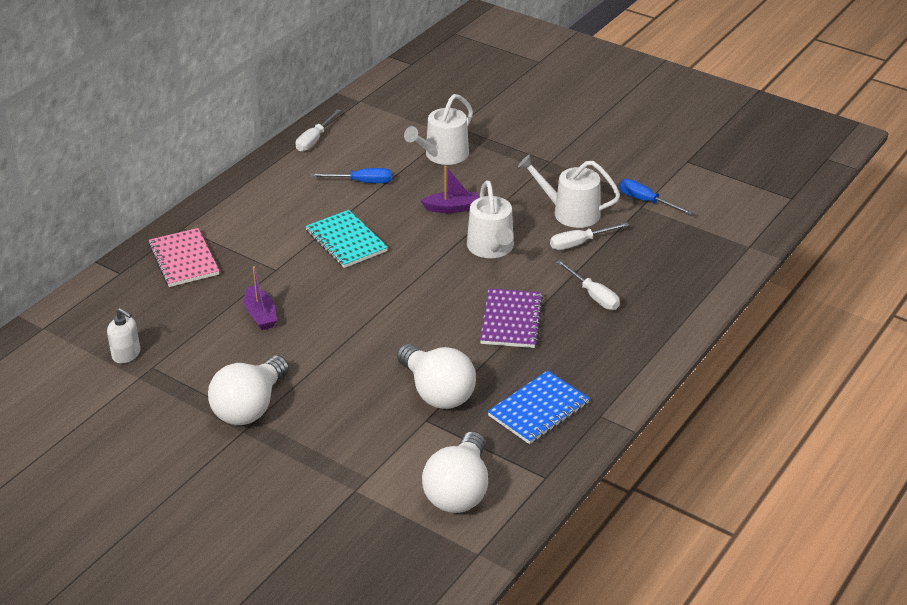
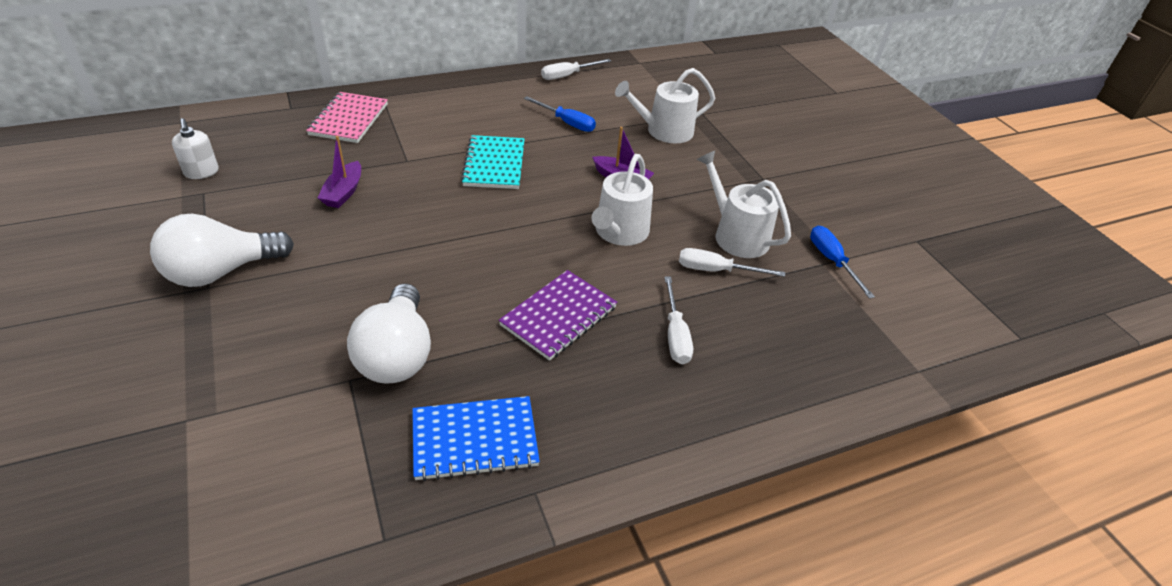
camera: 30 degrees right, 5 degrees up
white light bulb [422,432,488,513] -> none

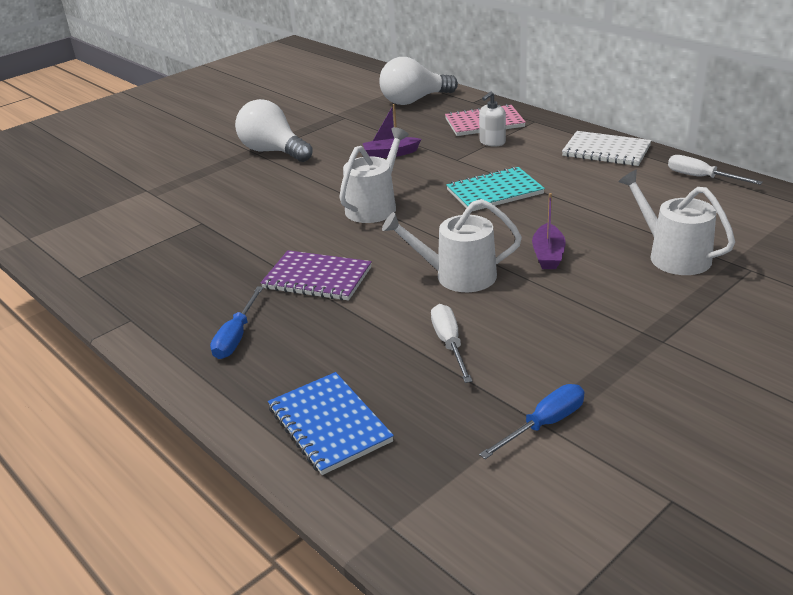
camera: 75 degrees right, 10 degrees down
white soap dispenser [172,118,219,179] -> white soap dispenser moved to [479,92,506,147]
white light bulb [347,283,431,384] -> white light bulb moved to [379,57,458,105]
blue notebook [412,396,540,481] -> blue notebook moved to [268,372,394,475]
blue screwdriver [524,96,596,132] -> blue screwdriver moved to [210,286,264,359]
white screwdriver [665,277,693,364] -> none
white watering can [697,151,791,258] -> white watering can moved to [339,127,409,223]
none -> white notebook [562,131,652,166]

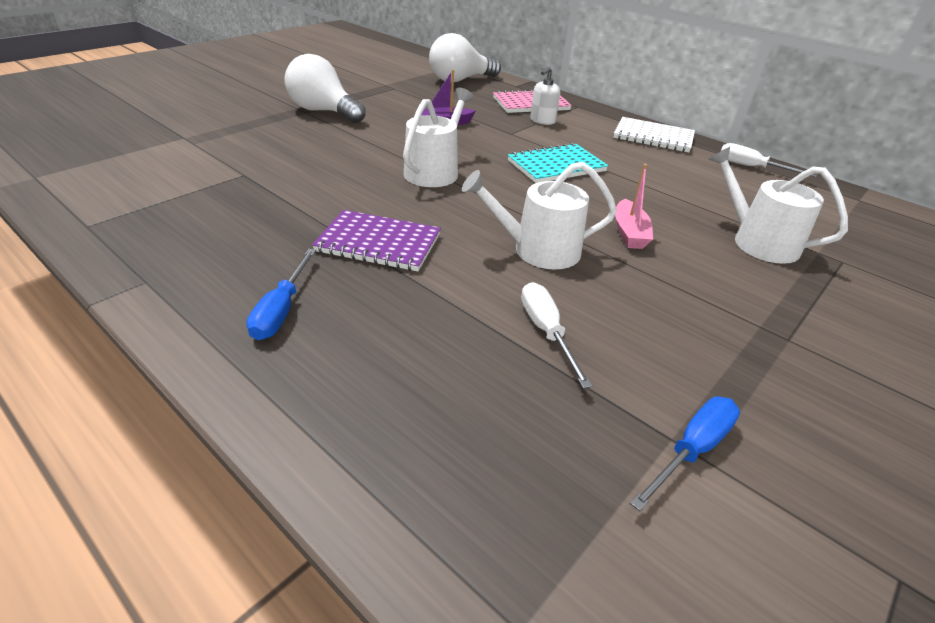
camera: 10 degrees left, 5 degrees up
blue notebook [268,372,394,475] -> none
purple boat [532,193,566,269] -> pink boat [615,164,653,249]

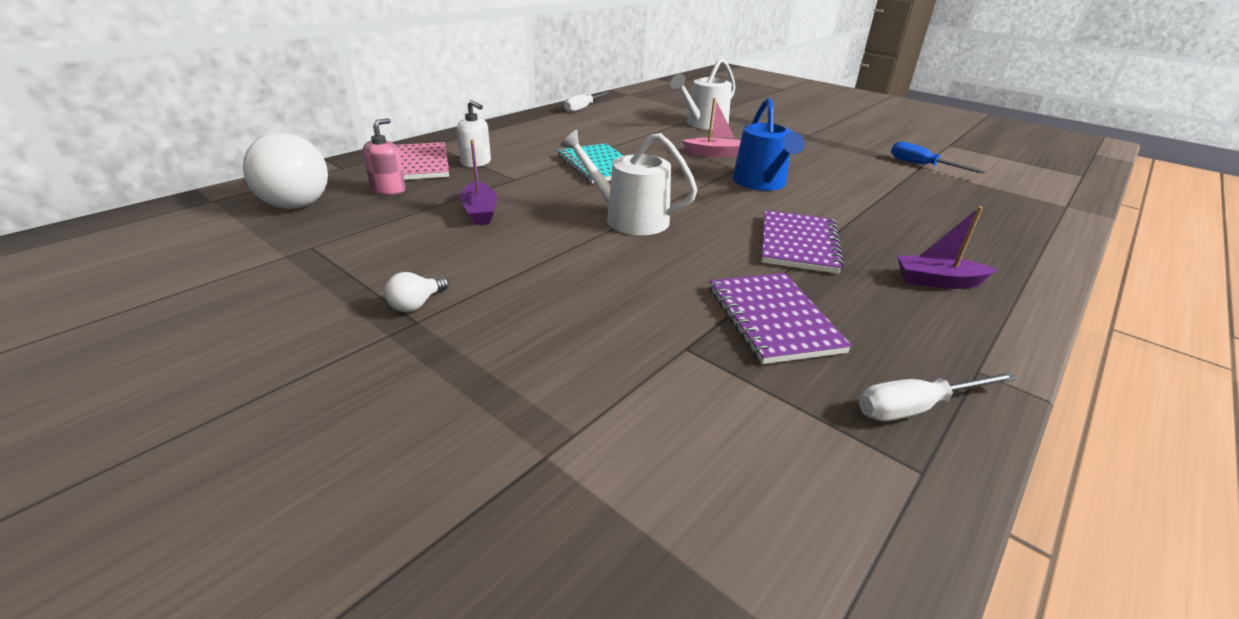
camera: 90 degrees left, 5 degrees down
blue screwdriver [246,249,316,340] -> purple boat [897,207,998,289]
white light bulb [284,54,366,123] -> white light bulb [384,272,449,312], size x0.42
white watering can [462,162,617,269] -> blue watering can [732,98,805,191]
white screwdriver [521,282,592,388] -> white screwdriver moved to [859,372,1018,421]
white notebook [614,117,695,152] -> none
none -> pink soap dispenser [363,118,406,195]
none -> purple notebook [709,273,852,364]

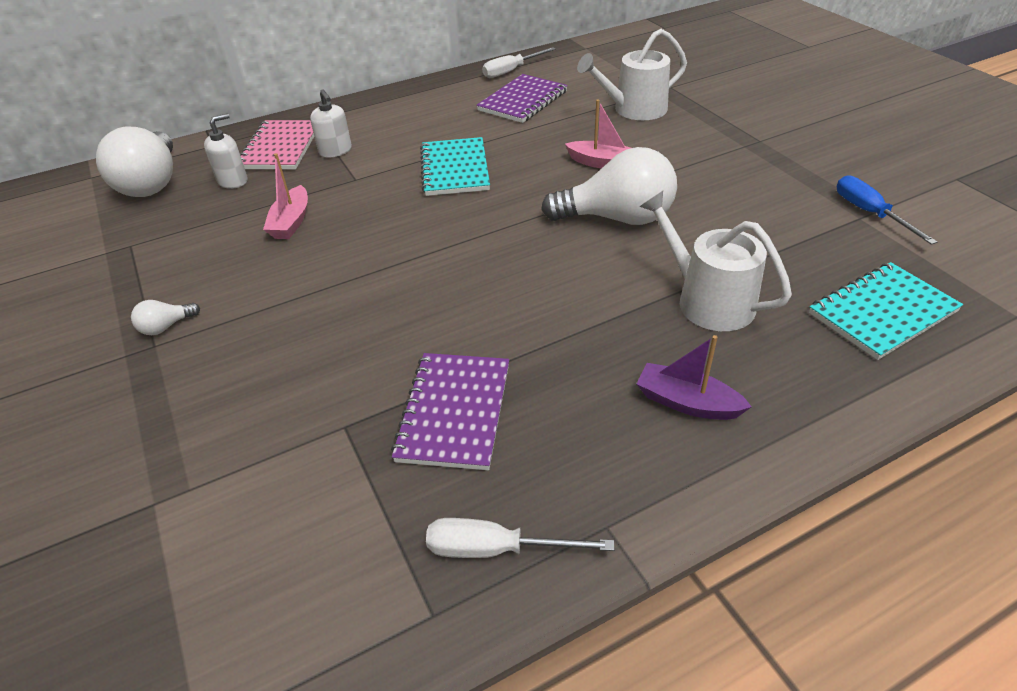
camera: 25 degrees right, 10 degrees up
pink soap dispenser [363,118,406,195] -> white soap dispenser [204,113,248,189]
purple boat [460,140,497,225] -> pink boat [263,153,308,239]
white watering can [560,130,697,235] -> white watering can moved to [640,191,792,331]
blue watering can [732,98,805,191] -> white light bulb [541,147,677,225]
purple notebook [762,210,844,274] -> purple notebook moved to [477,74,568,123]
none -> turquoise notebook [809,262,963,360]

